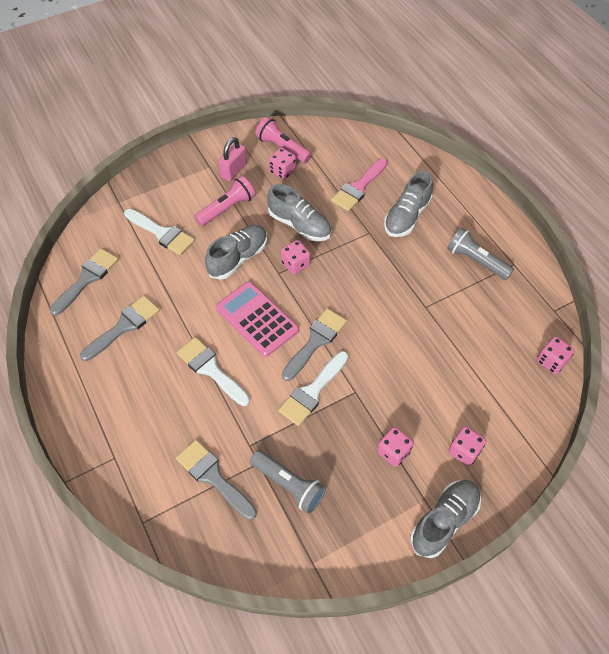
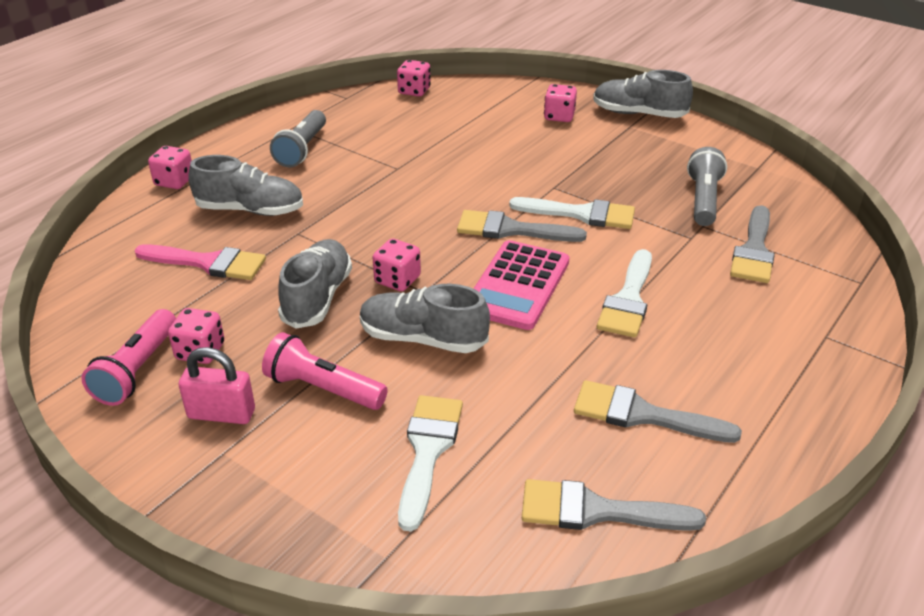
camera: 115 degrees left, 20 degrees down
pink dice [377,427,414,467] -> pink dice moved to [148,146,192,189]

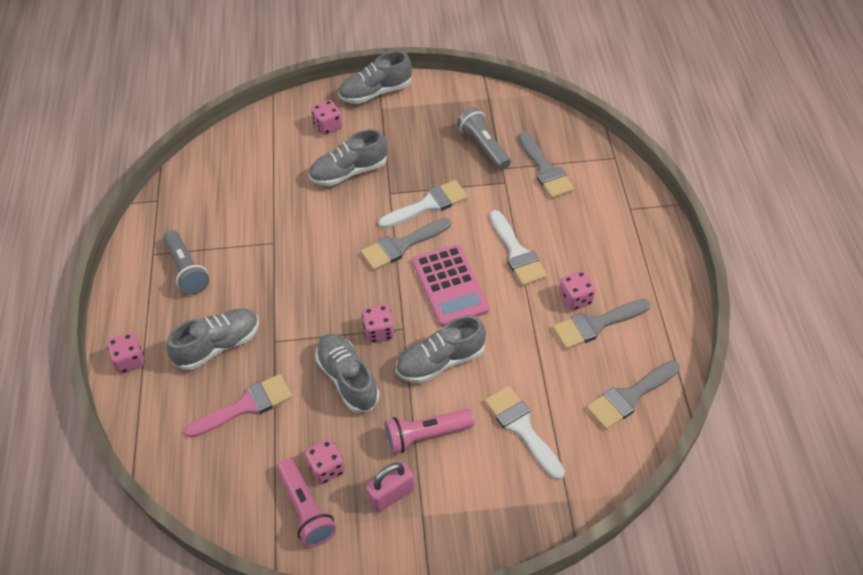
camera: 40 degrees left, 15 degrees up
pink dice [397,60,431,97] -> pink dice moved to [559,271,596,311]
none -> grey shoe [309,129,387,186]

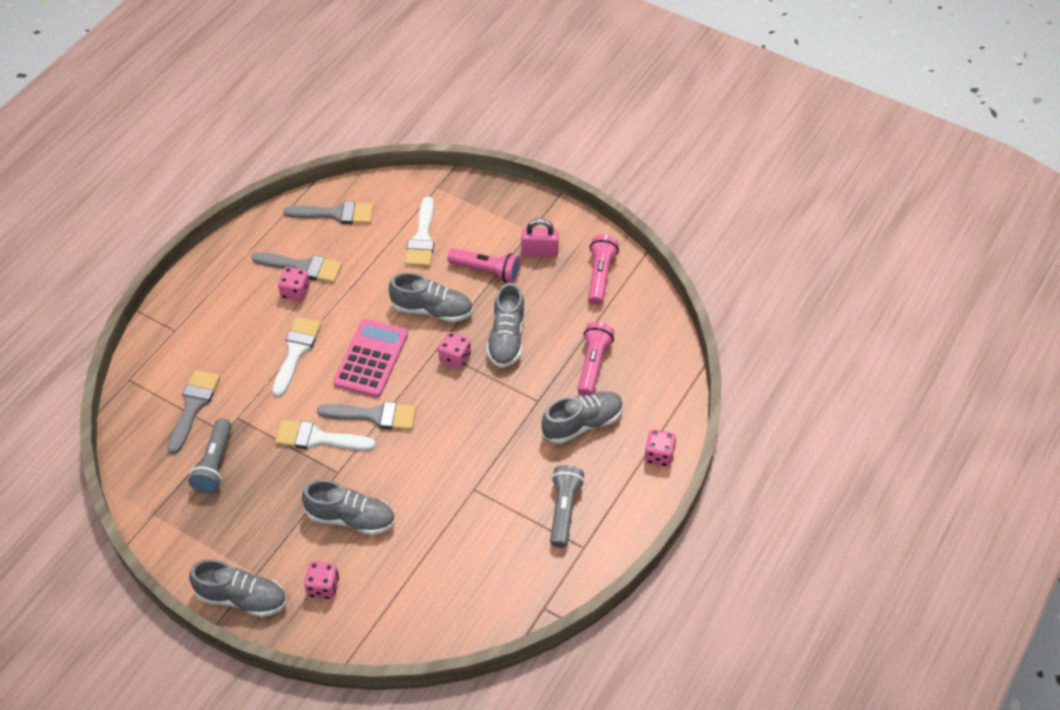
camera: 145 degrees left, 0 degrees up
grey shoe [166,309,259,370] -> grey shoe turned 150 degrees clockwise [541,391,623,444]
pink brush [185,374,292,438] -> pink flashlight [577,322,614,395]
pink dice [305,439,345,484] -> none

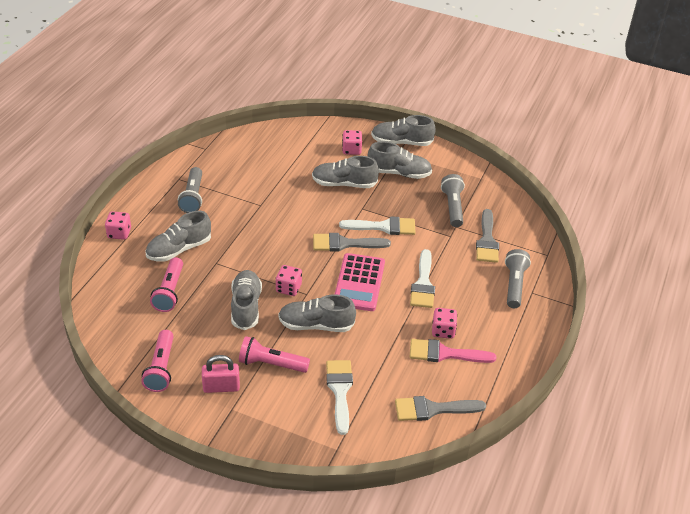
camera: 170 degrees right, 10 degrees down
grey brush [251,252,342,283] -> pink brush [410,339,496,363]
none -> grey shoe [368,141,432,179]
none -> grey flashlight [505,249,531,308]

